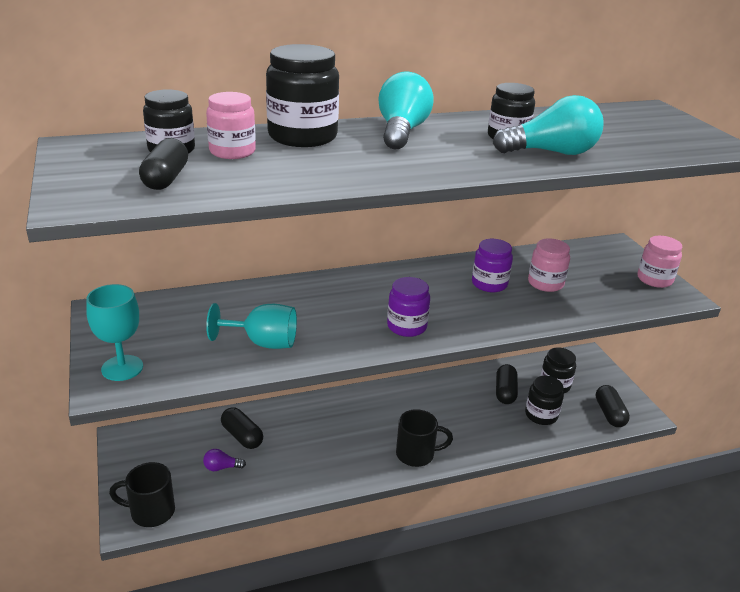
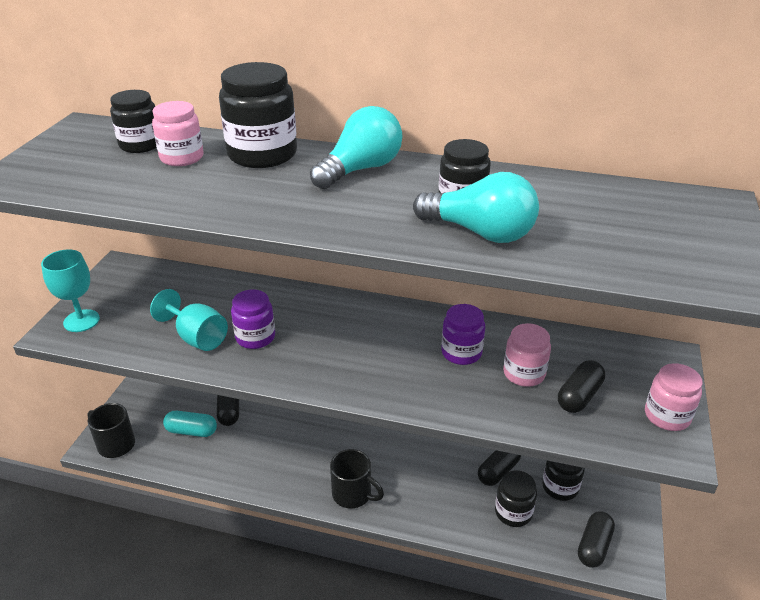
camera: 35 degrees right, 5 degrees up
black capsule [139,138,188,190] -> black capsule moved to [558,360,605,413]
purple light bulb [203,449,246,471] -> turquoise capsule [163,411,217,437]
purple jar [387,277,430,337] -> purple jar moved to [231,289,275,349]

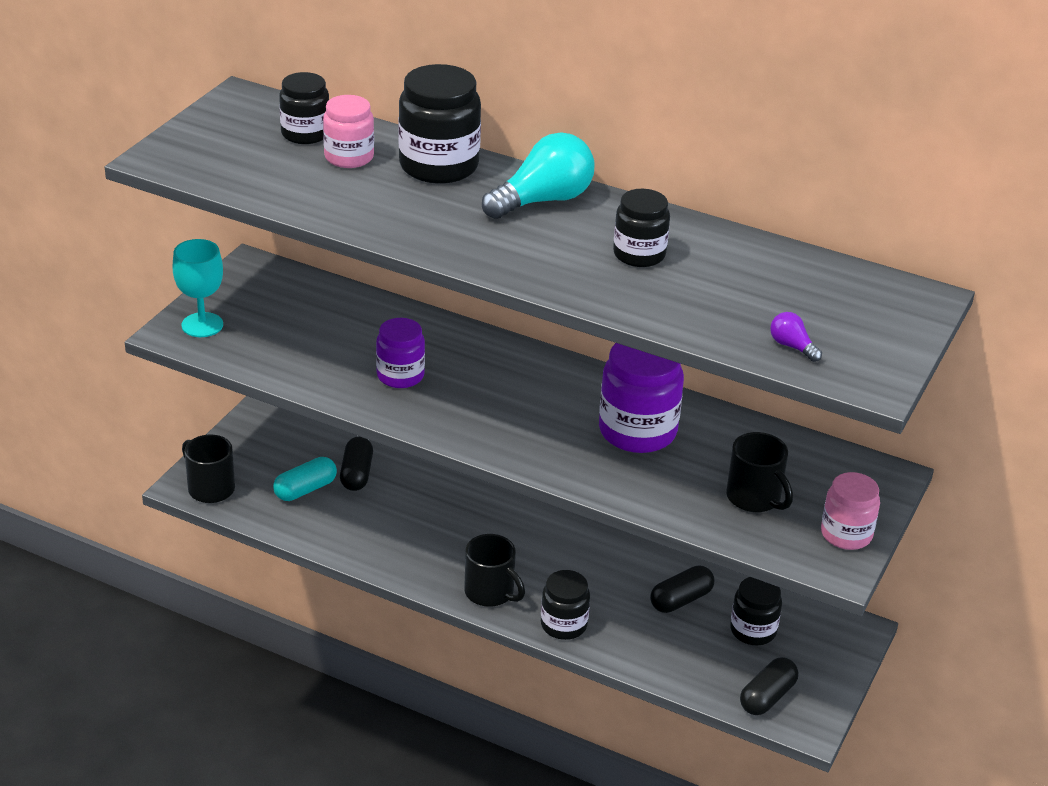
camera: 10 degrees right, 0 degrees up
turquoise goblet [150,289,228,351] -> none
turquoise capsule [163,411,217,437] -> turquoise capsule turned 60 degrees counterclockwise [273,457,337,501]
turquoise light bulb [413,172,539,243] -> none
purple jar [441,304,485,365] -> purple jar [599,343,684,453], size x1.61
black jar [495,470,537,527] -> black jar moved to [541,570,590,640]
pink jar [503,323,551,387] -> none
black capsule [558,360,605,413] -> black mug [726,432,793,512]
none -> purple light bulb [770,312,822,362]

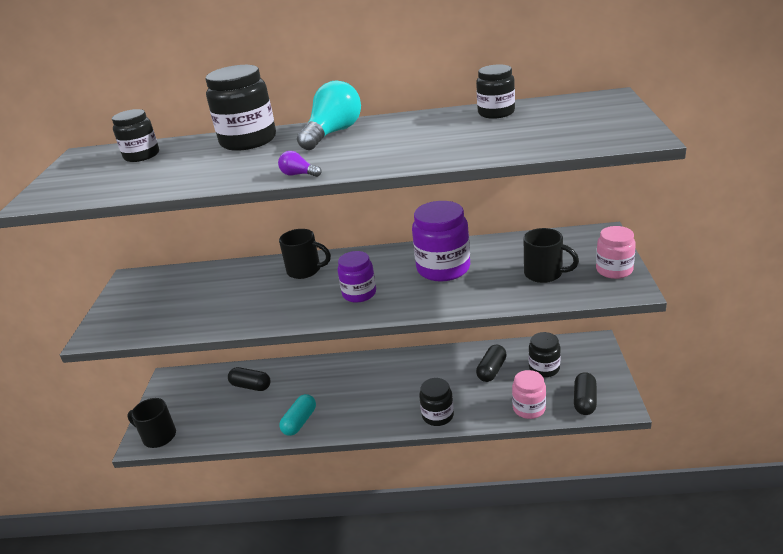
camera: 20 degrees left, 5 degrees down
turquoise goblet [173,239,223,337] -> none
turquoise capsule [273,457,337,501] -> turquoise capsule moved to [279,394,316,436]
pink jar [323,95,374,168] -> pink jar moved to [512,370,546,419]
black capsule [340,437,373,491] -> black capsule turned 45 degrees counterclockwise [228,367,271,391]
purple jar [376,318,425,388] -> purple jar moved to [338,251,376,303]
black mug [464,534,525,607] -> black mug moved to [279,229,331,279]
black jar [613,189,670,267] -> black jar moved to [476,64,515,119]
purple light bulb [770,312,822,362] -> purple light bulb moved to [278,151,322,177]

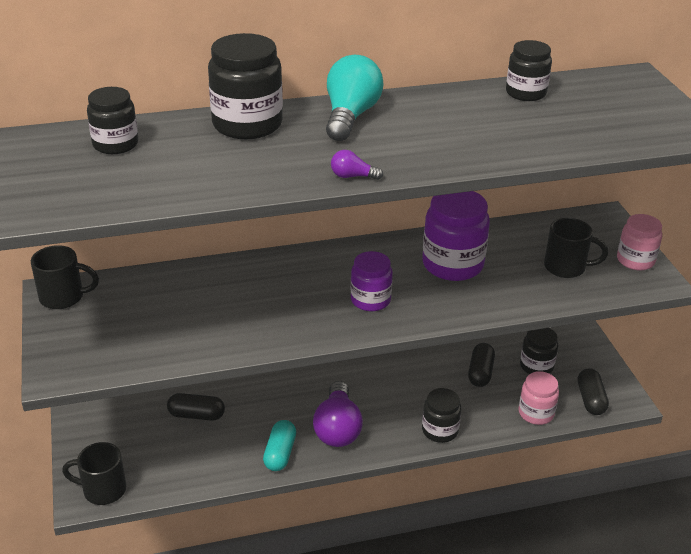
camera: 20 degrees left, 5 degrees up
black mug [279,229,331,279] -> black mug moved to [31,245,99,309]
none -> purple light bulb [313,381,363,447]

